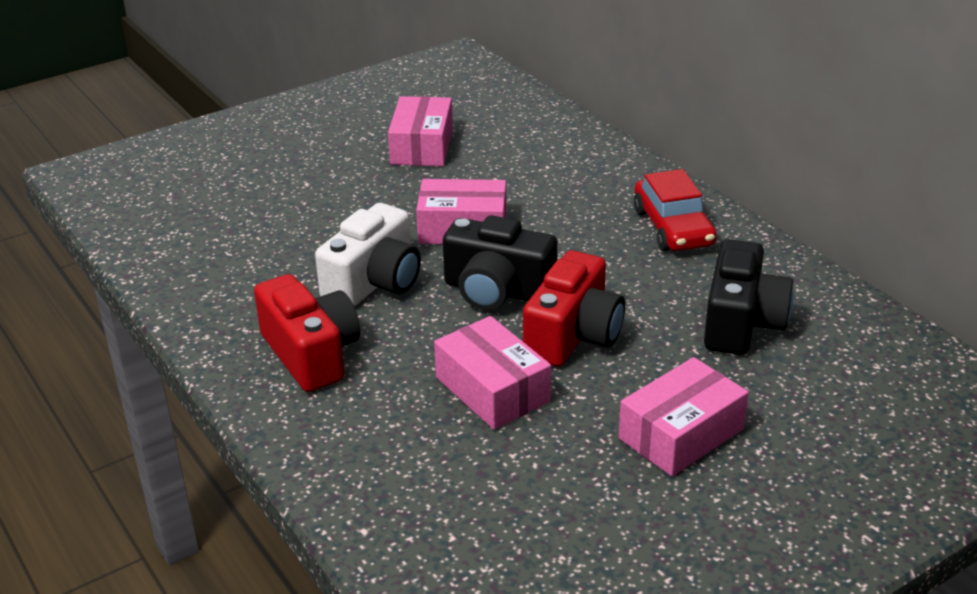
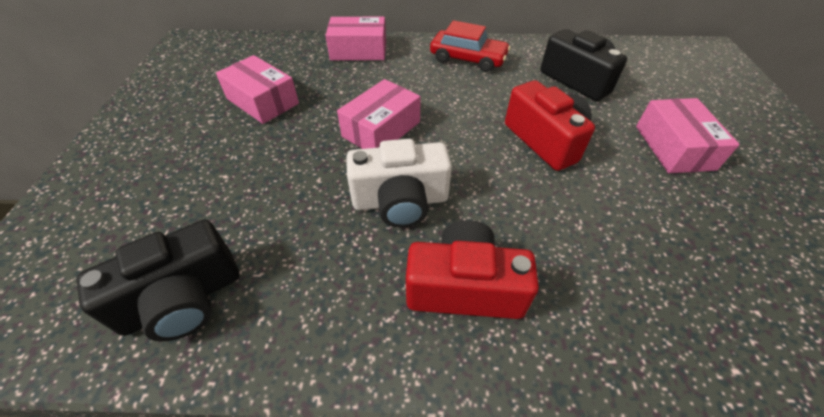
camera: 55 degrees left, 15 degrees up
white camera [315,203,421,307] -> white camera turned 105 degrees clockwise [346,139,452,228]
pink box [434,316,551,430] -> pink box moved to [326,17,386,60]
black camera [443,215,557,311] -> black camera moved to [76,220,240,342]

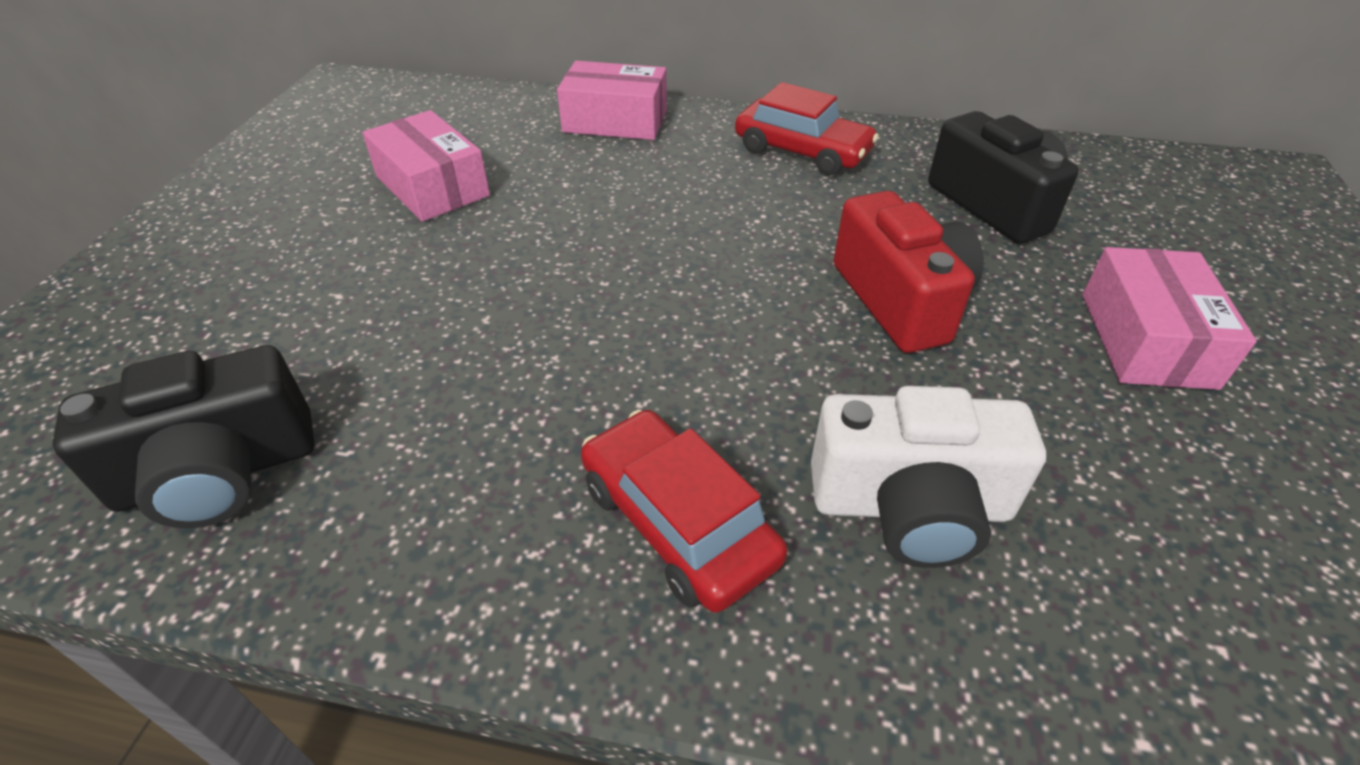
camera: 10 degrees right, 5 degrees down
pink box [337,79,421,149] -> none
white camera [346,139,452,228] -> white camera moved to [811,386,1046,568]
red camera [406,220,539,319] -> red car [581,410,788,613]

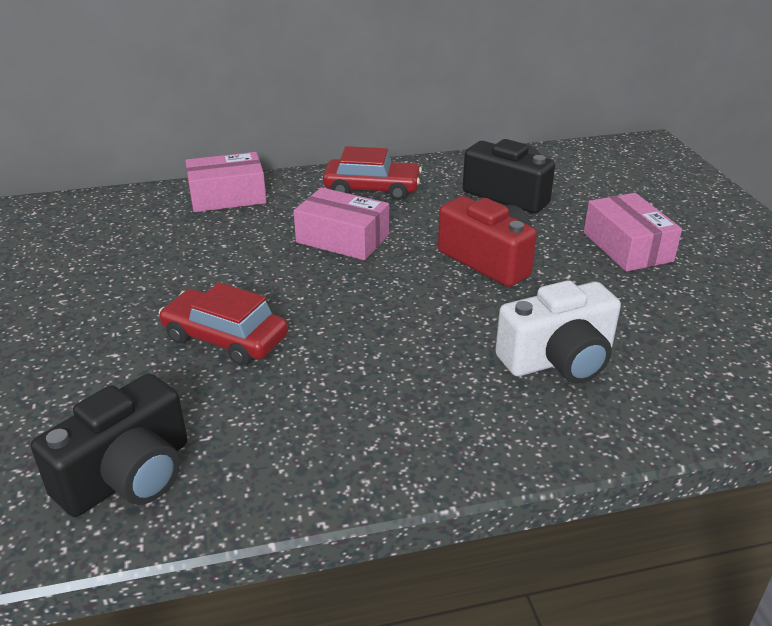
camera: 25 degrees left, 10 degrees down
pink box [362,110,490,222] -> pink box moved to [294,187,389,260]
red car [581,410,788,613] -> red car moved to [159,282,288,366]

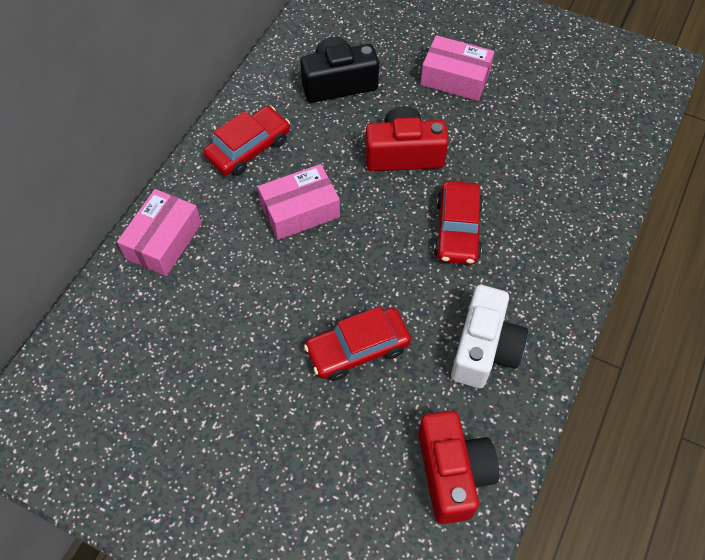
camera: 50 degrees left, 25 degrees up
black camera [31,374,187,517] -> red camera [418,410,499,524]
white camera [495,280,621,383] -> white camera moved to [451,285,528,388]
none -> red car [434,181,483,265]

